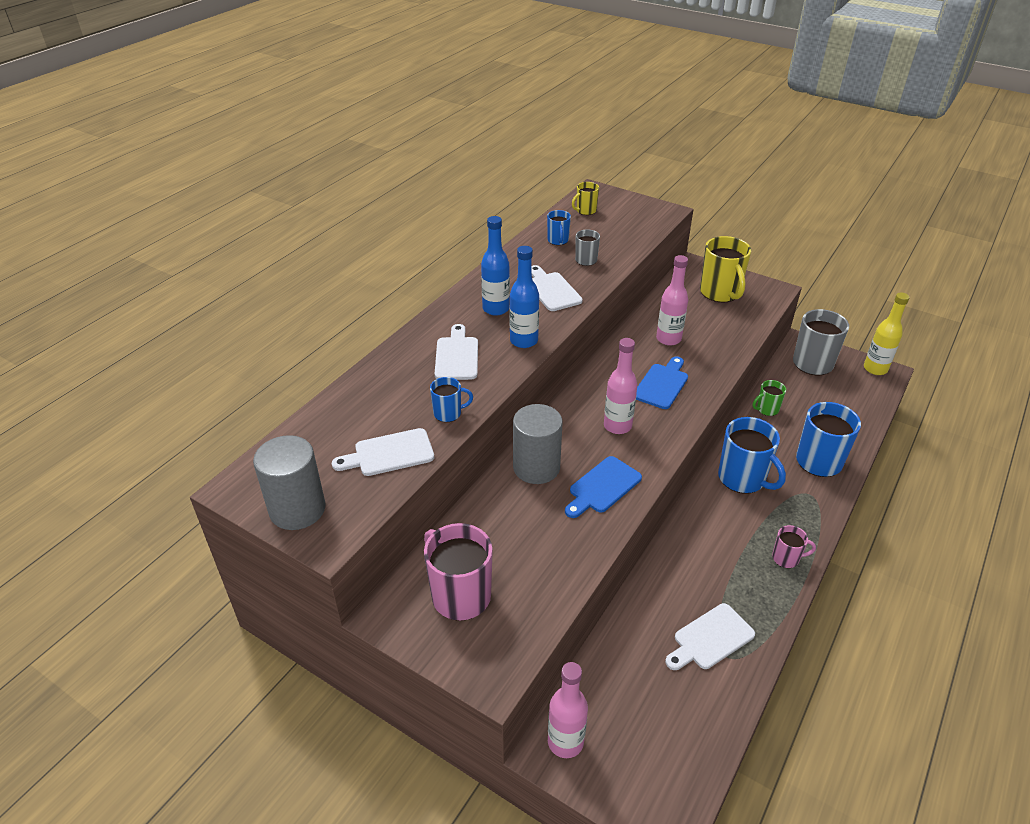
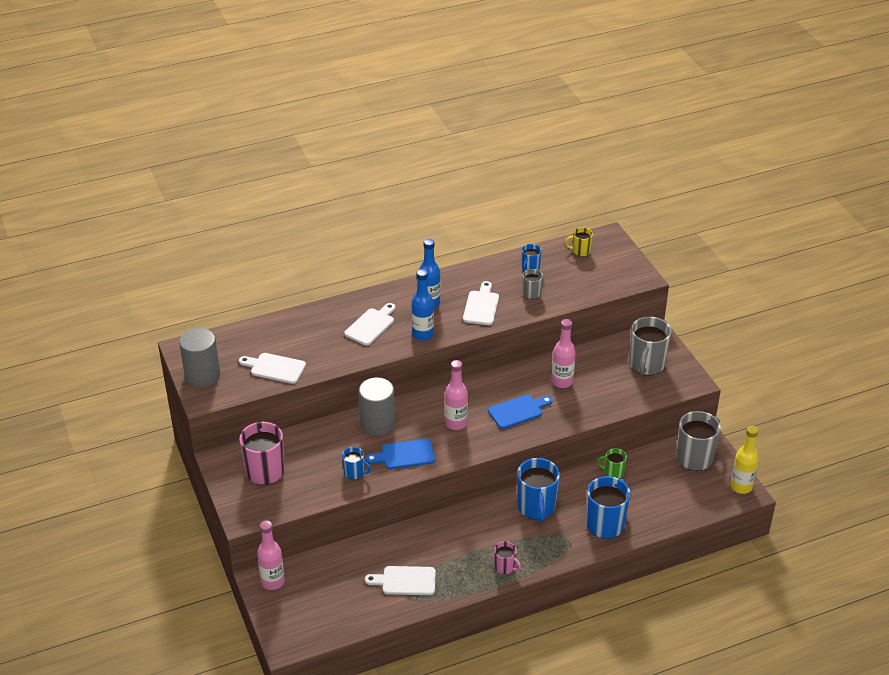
camera: 35 degrees right, 0 degrees up
blue mug [430,377,473,422] -> blue mug moved to [342,447,371,479]
yellow mug [700,236,751,302] -> grey mug [629,317,672,375]

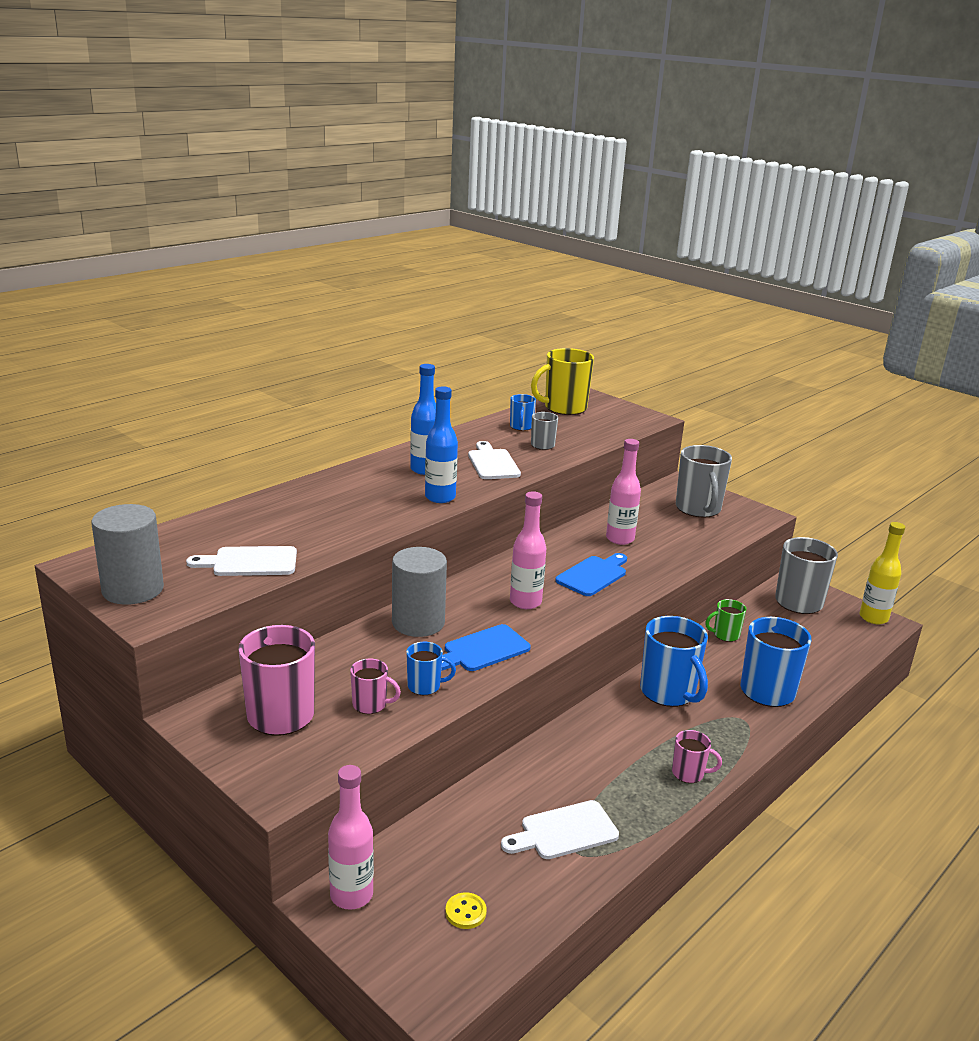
camera: 25 degrees left, 15 degrees down
white cutting board [344,303,395,346] -> none
yellow mug [565,227,593,257] -> yellow mug [531,348,594,415], size x1.93
none -> pink mug [350,659,401,714]
none -> yellow button [445,892,487,929]

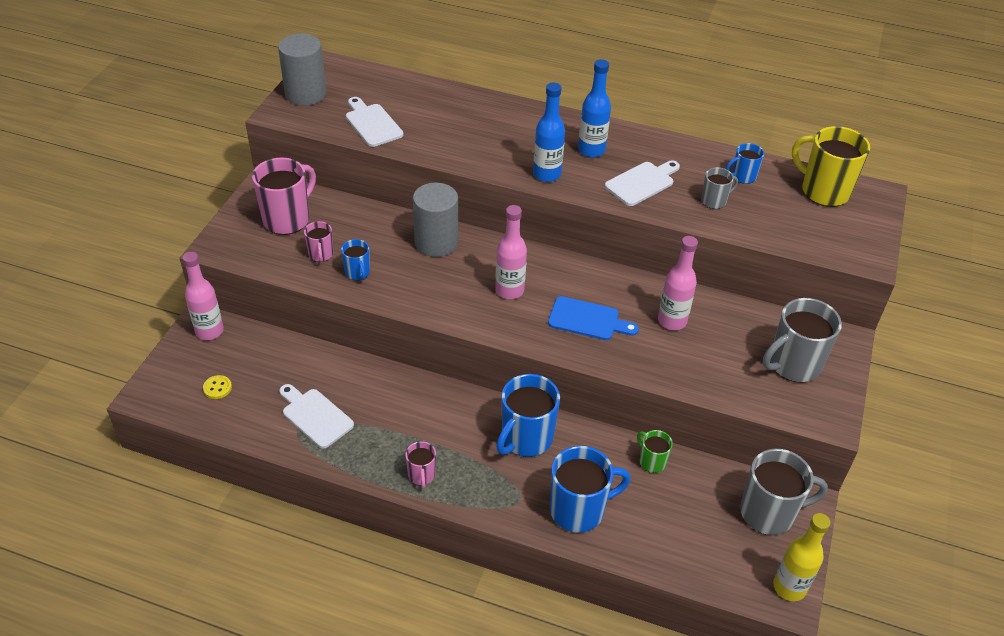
camera: 65 degrees right, 20 degrees up
blue cutting board [441,624,531,671] -> none

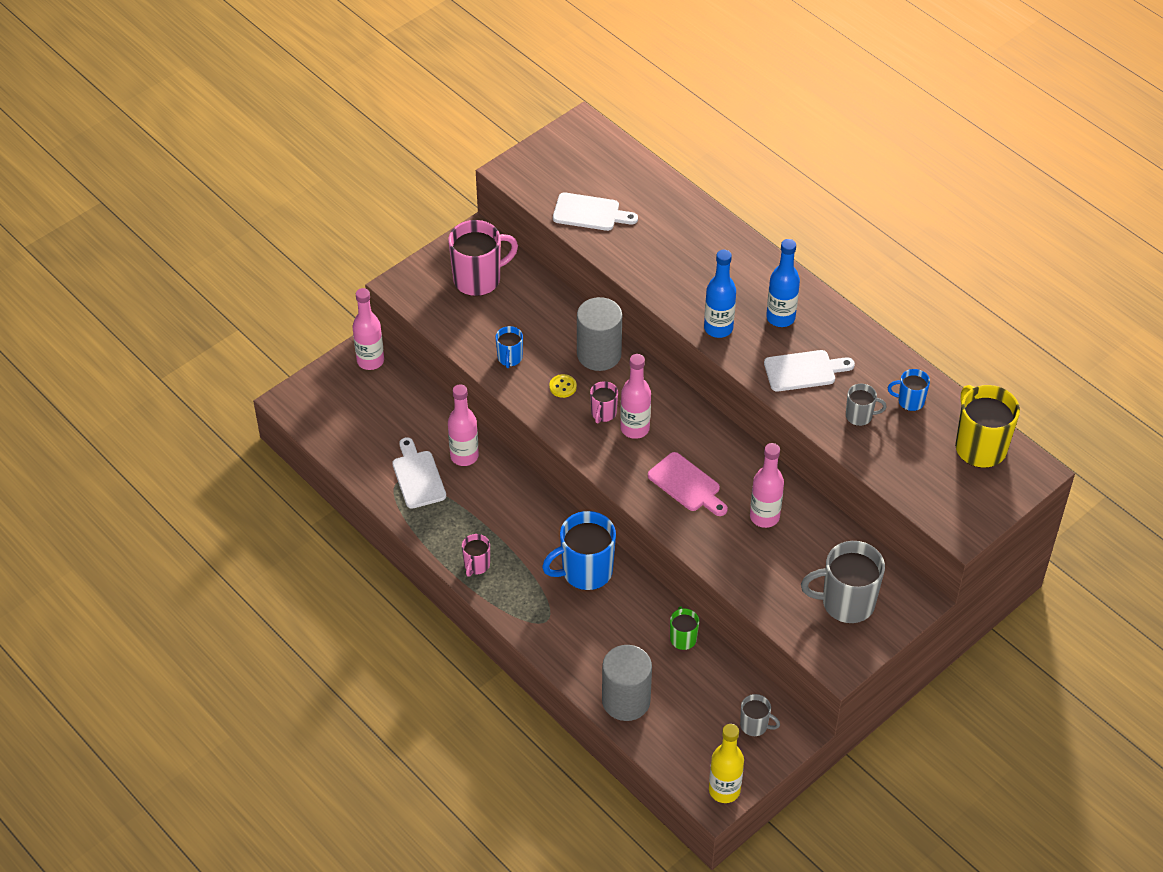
camera: 30 degrees right, 5 degrees up
yellow button [203,375,232,399] -> yellow button moved to [549,374,577,398]
grey cylinder [278,33,326,106] -> grey cylinder moved to [602,645,652,721]
pink mug [304,221,333,262] -> pink mug moved to [590,381,618,423]
white cutting board [346,97,403,147] -> white cutting board turned 105 degrees clockwise [553,193,638,231]
blue cutting board [548,296,639,340] -> pink cutting board [648,452,728,516]
blue mug [550,446,630,533] -> none
grey mug [740,449,828,535] -> grey mug [740,694,780,736], size x0.52
none -> pink bottle [448,384,479,466]

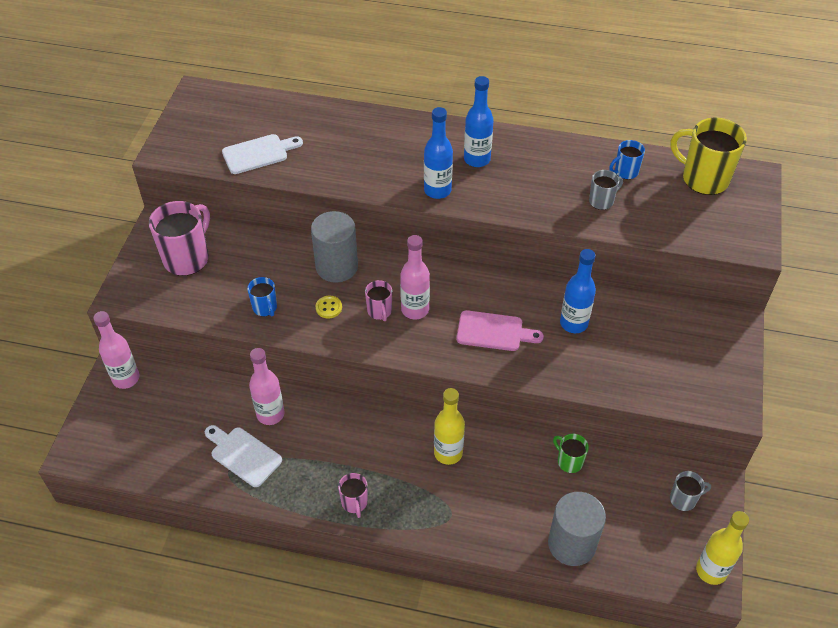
camera: 35 degrees left, 0 degrees up
blue mug [542,511,616,590] -> yellow bottle [434,388,465,465]
pink bottle [750,443,784,528] -> blue bottle [560,249,596,333]
white cutting board [764,350,855,392] -> none
grey mug [801,541,885,623] -> none

